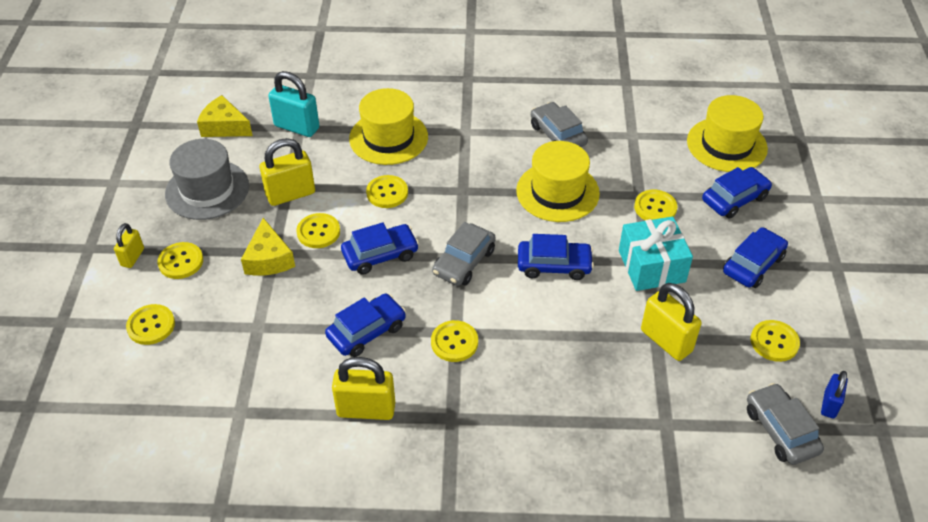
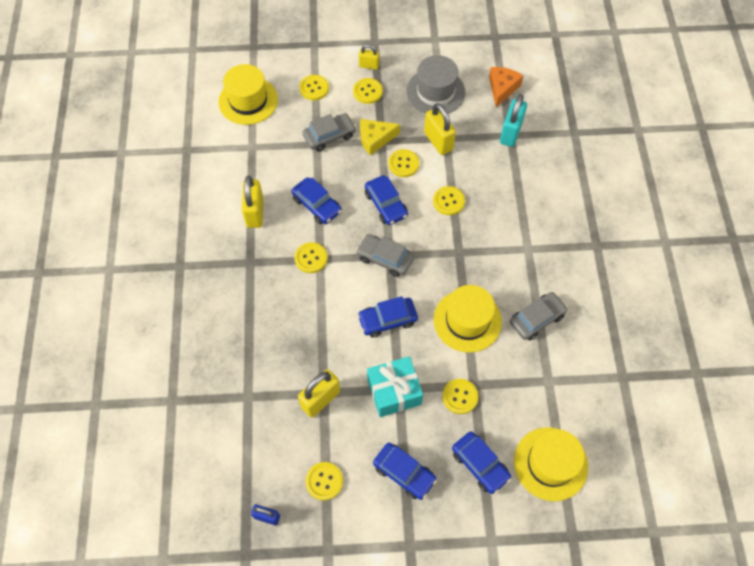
camera: 85 degrees right, 15 degrees up
yellow cheese [197,95,253,137] -> orange cheese [489,67,523,107]
yellow hat [349,88,428,165] -> yellow hat moved to [218,64,278,125]
blue car [518,234,594,280] -> blue car turned 75 degrees clockwise [357,296,418,338]
grey car [747,383,824,465] -> grey car moved to [302,113,356,152]

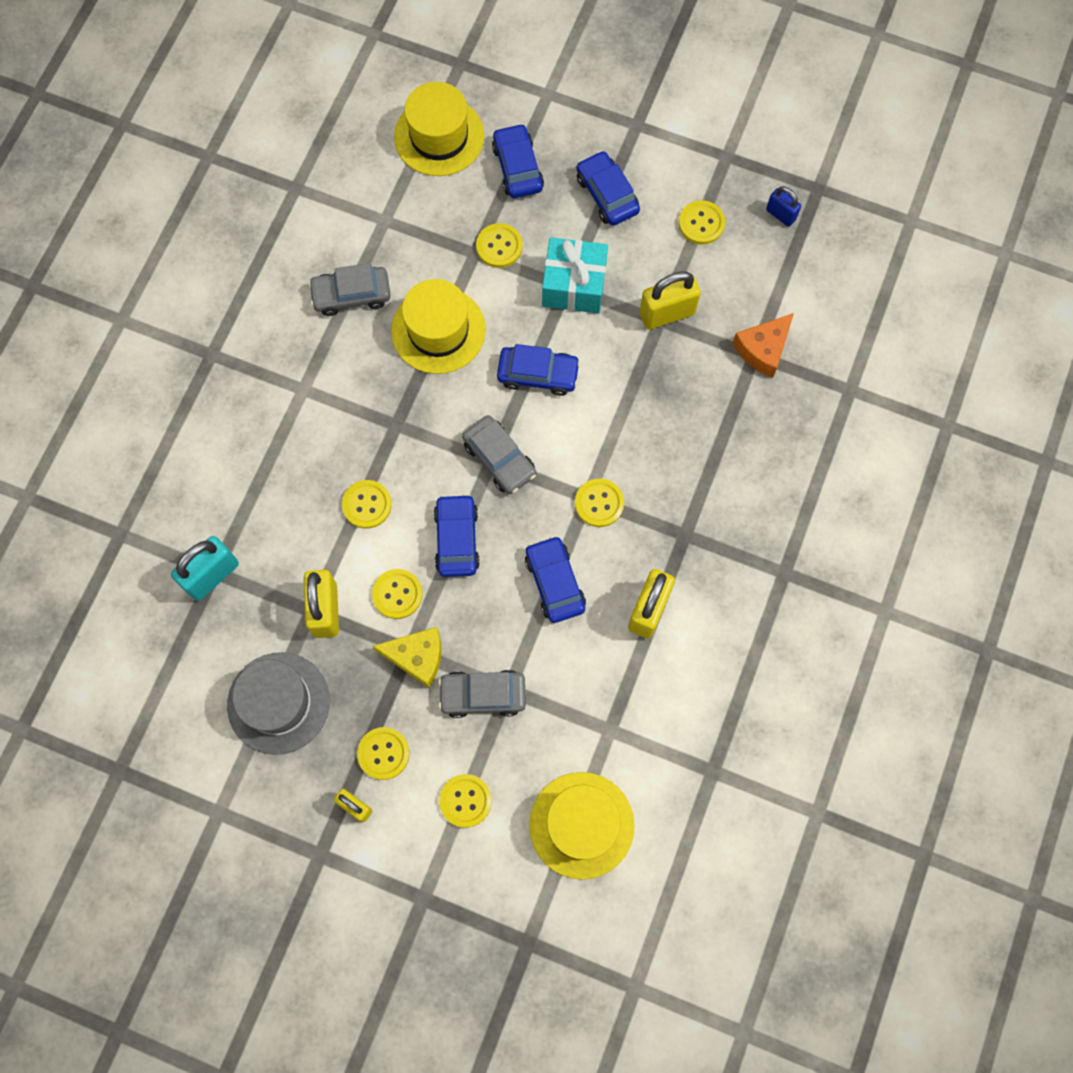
camera: 155 degrees left, 10 degrees up
orange cheese [489,67,523,107] -> orange cheese moved to [733,313,794,378]

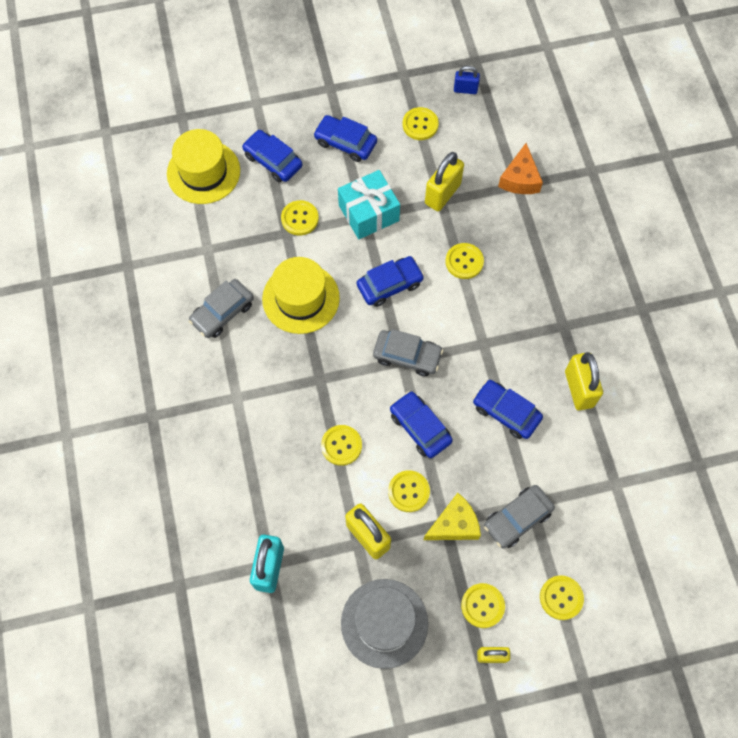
camera: 35 degrees left, 5 degrees down
yellow hat [529,772,634,880] -> none
yellow button [575,479,624,527] -> yellow button moved to [445,243,484,279]

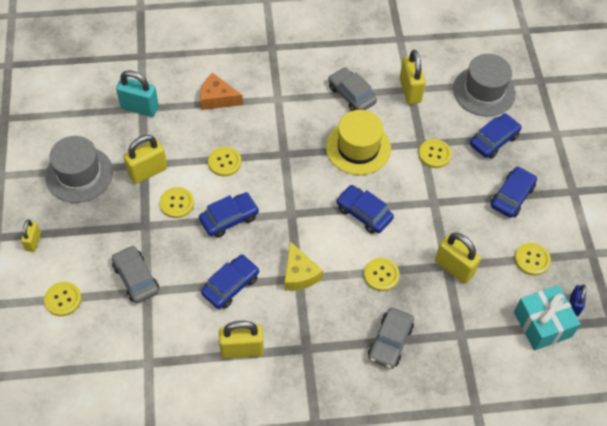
camera: 95 degrees right, 10 degrees down
yellow hat [167,129,240,204] -> grey hat [453,54,516,116]
turquoise gift [338,170,400,239] -> turquoise gift moved to [514,285,581,351]
blue car [357,256,424,307] -> blue car turned 150 degrees clockwise [336,185,394,234]
grey car [373,329,443,376] -> grey car moved to [368,307,414,369]
yellow cheese [423,493,481,540] -> yellow cheese moved to [284,241,323,291]
yellow button [461,583,505,628] -> none
orange cheese [498,143,543,194] -> orange cheese moved to [200,73,243,110]
none -> yellow padlock [400,50,426,104]

